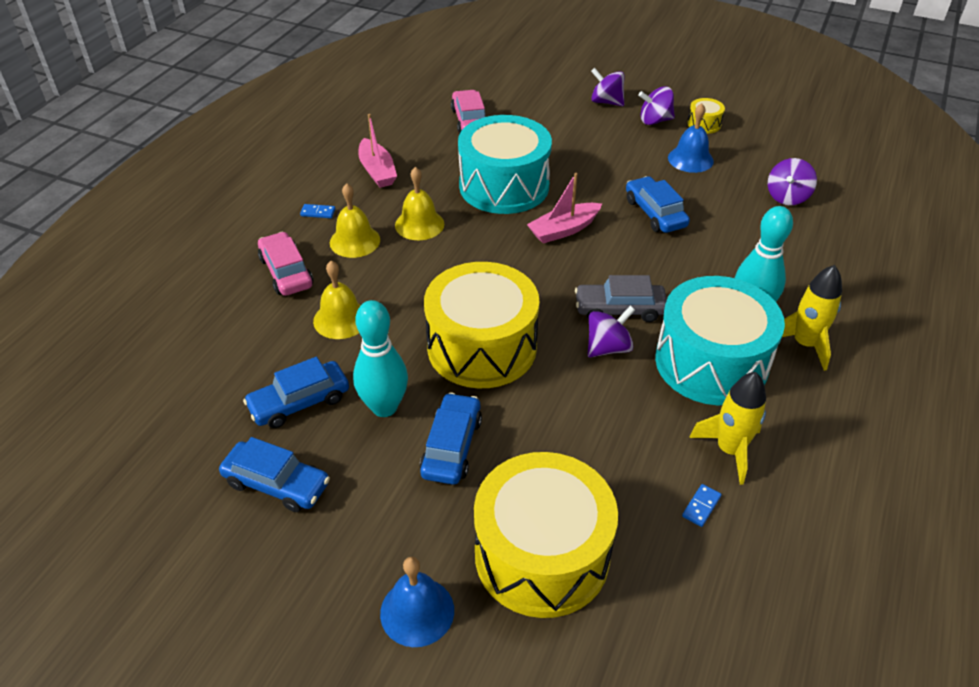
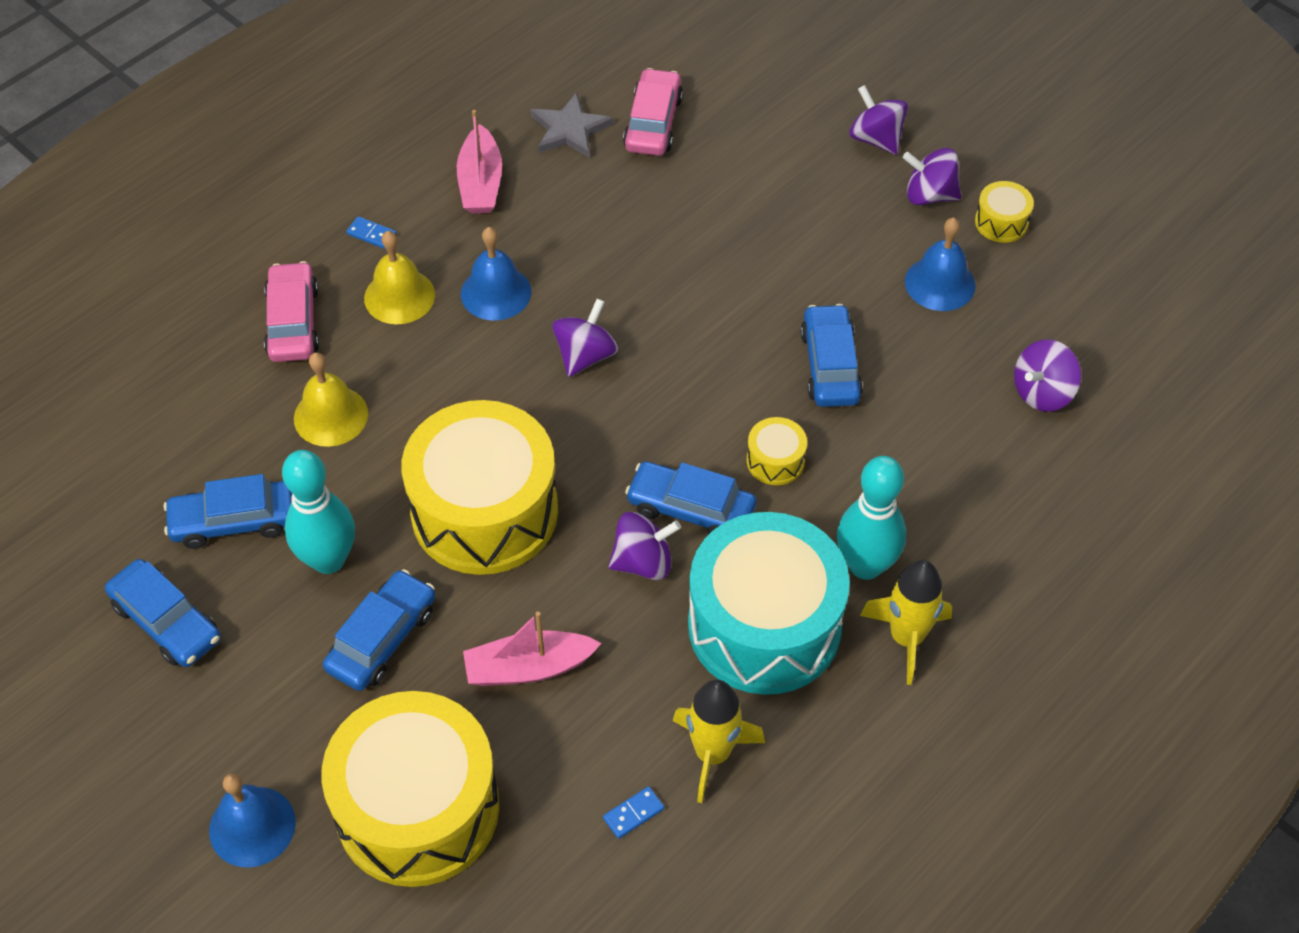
camera: 20 degrees right, 10 degrees up
yellow bell [395,167,444,240] -> blue bell [461,227,531,321]
turquoise drum [458,115,552,214] -> none
pink boat [527,173,602,244] -> pink boat moved to [463,611,602,686]
grey car [575,275,667,322] -> blue car [625,461,756,534]
none -> grey star [530,92,613,158]
none -> purple spinning top [552,299,618,377]
none -> yellow drum [747,417,807,485]

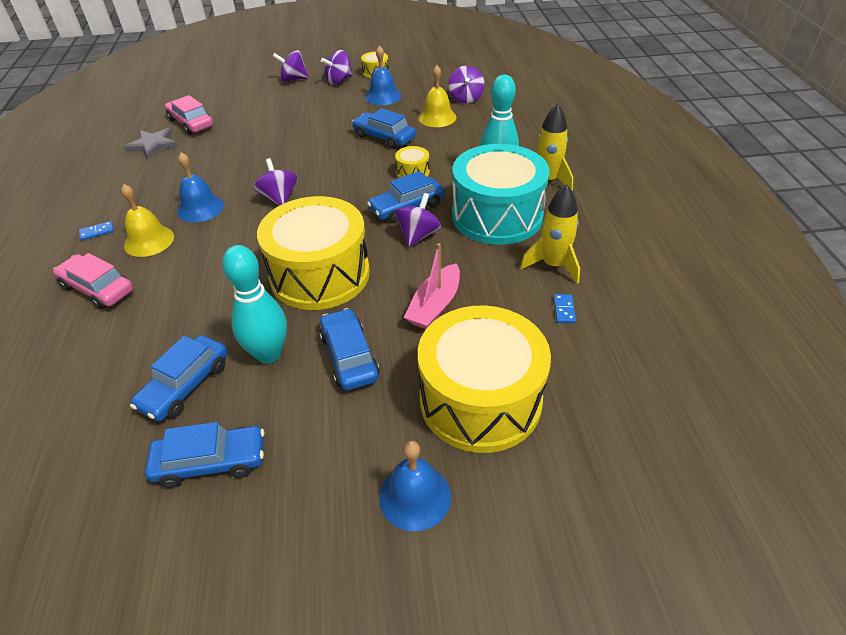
camera: 50 degrees left, 10 degrees down
yellow bell [294,352,368,447] -> yellow bell moved to [418,65,456,127]
pink boat [457,110,502,213] -> none

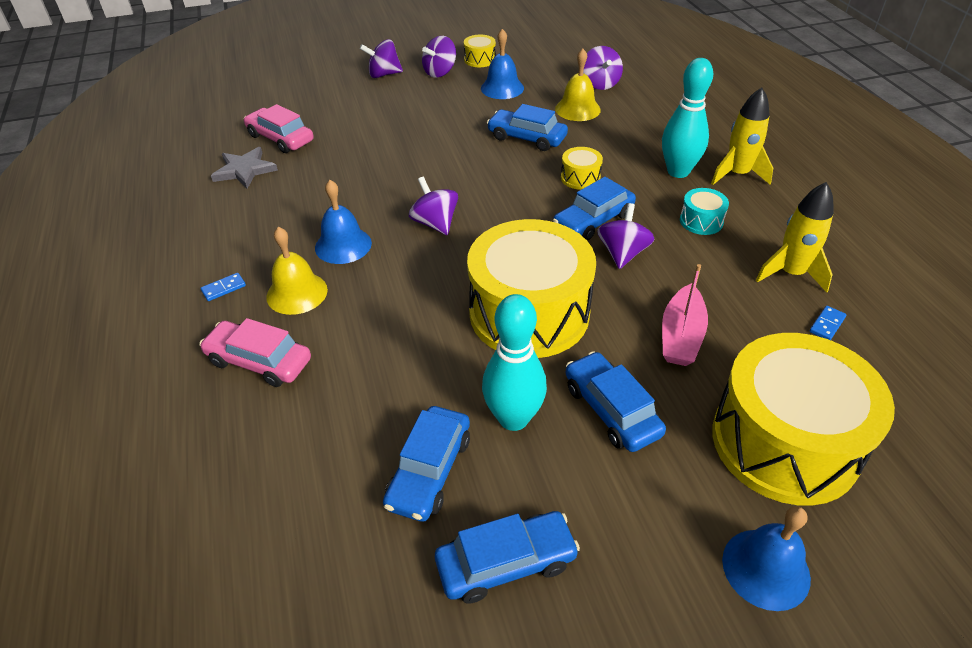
camera: 10 degrees left, 0 degrees up
turquoise drum [452,144,550,245] -> turquoise drum [680,188,729,235], size x0.40
blue domino [554,294,576,323] -> blue domino turned 45 degrees clockwise [809,306,846,340]

